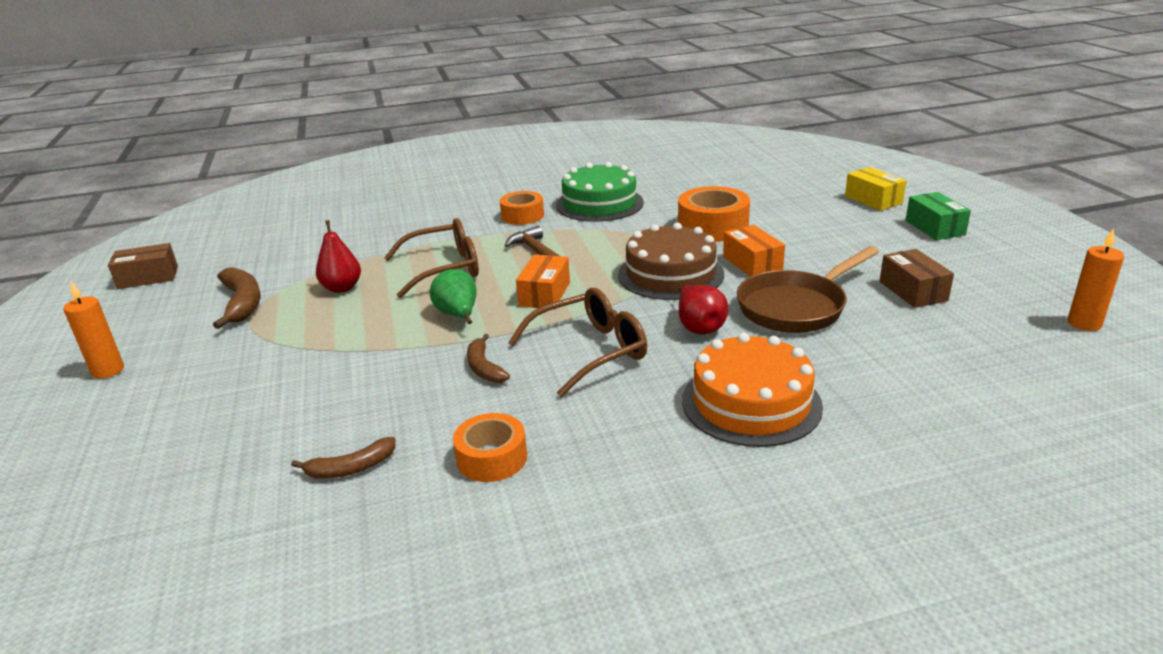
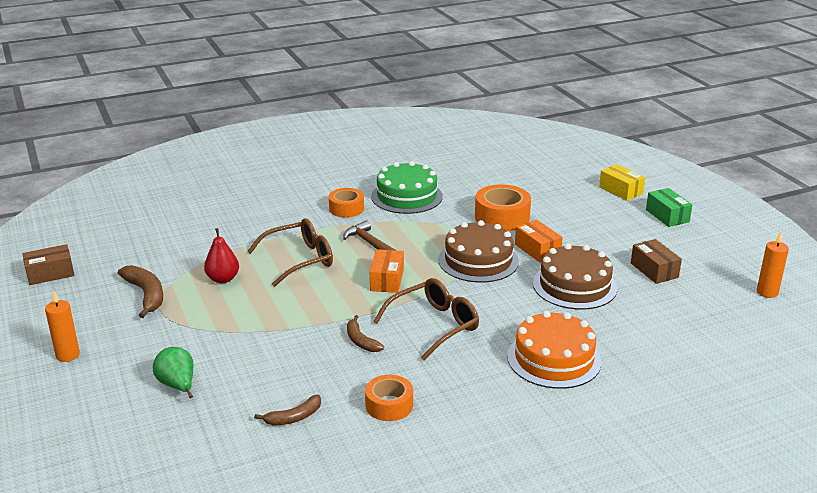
camera: 10 degrees left, 0 degrees up
green pear [430,269,476,324] -> green pear moved to [153,347,193,398]
red pear [678,285,728,334] -> none
brown pan [737,246,879,333] -> brown cake [533,244,617,309]

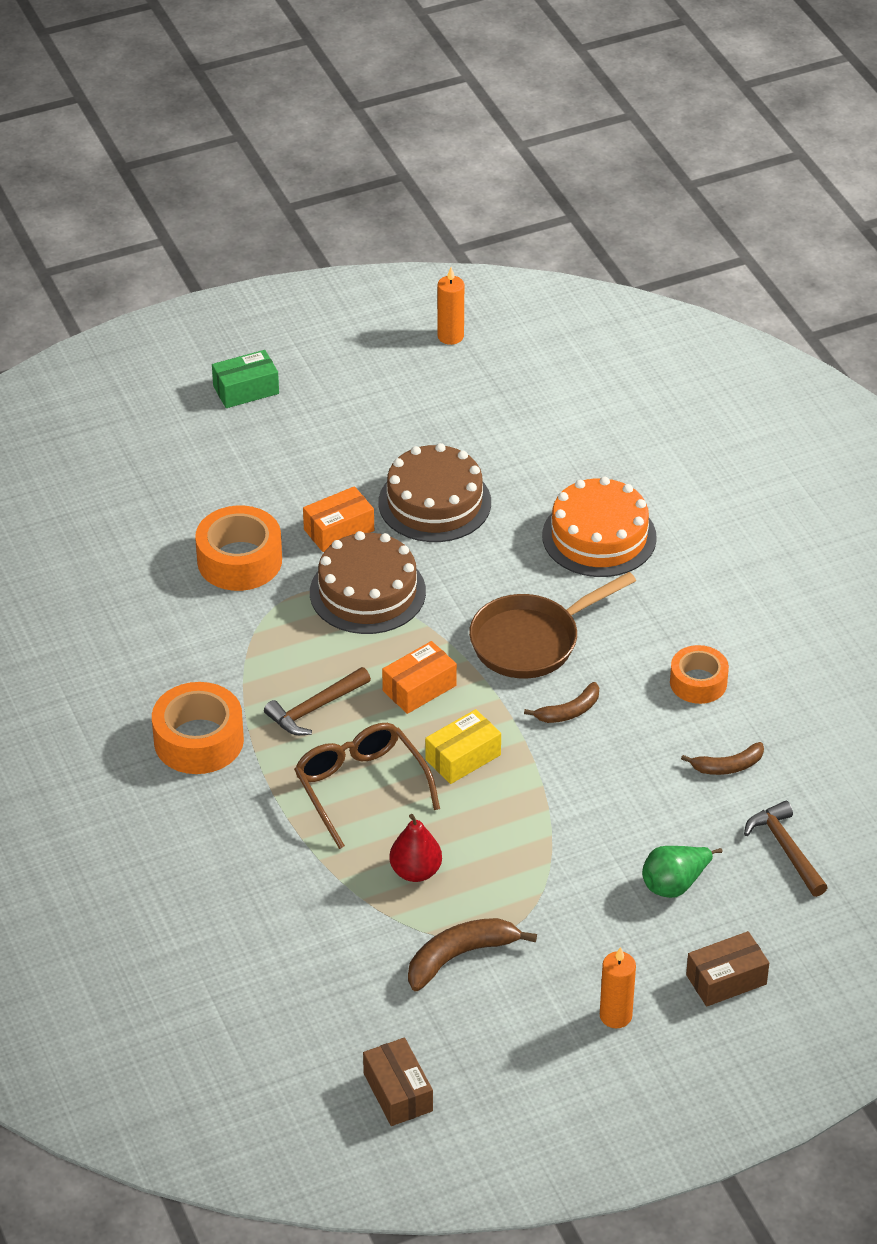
camera: 90 degrees left, 15 degrees up
brown banana [254,394,321,426] -> brown banana turned 105 degrees clockwise [681,742,764,775]
orange tape [329,188,364,218] -> orange tape [152,682,244,774], size x1.54
orange box [370,249,404,293] -> orange box turned 45 degrees counterclockwise [382,641,457,714]
green cake [371,161,443,214] -> none
brown glasses [373,278,479,360] -> brown pan [469,572,636,679]
yellow box [599,164,645,201] -> yellow box moved to [425,709,501,784]
brown box [631,239,682,284] -> brown box moved to [686,931,769,1006]
none -> brown hammer [744,801,828,897]

